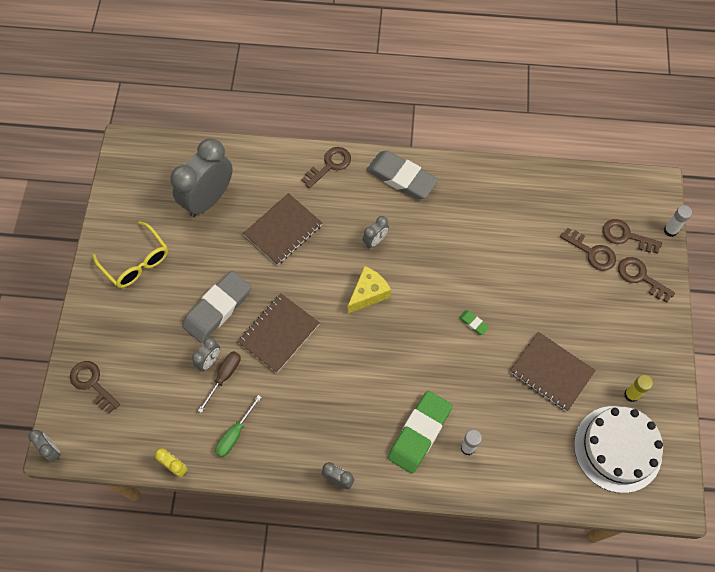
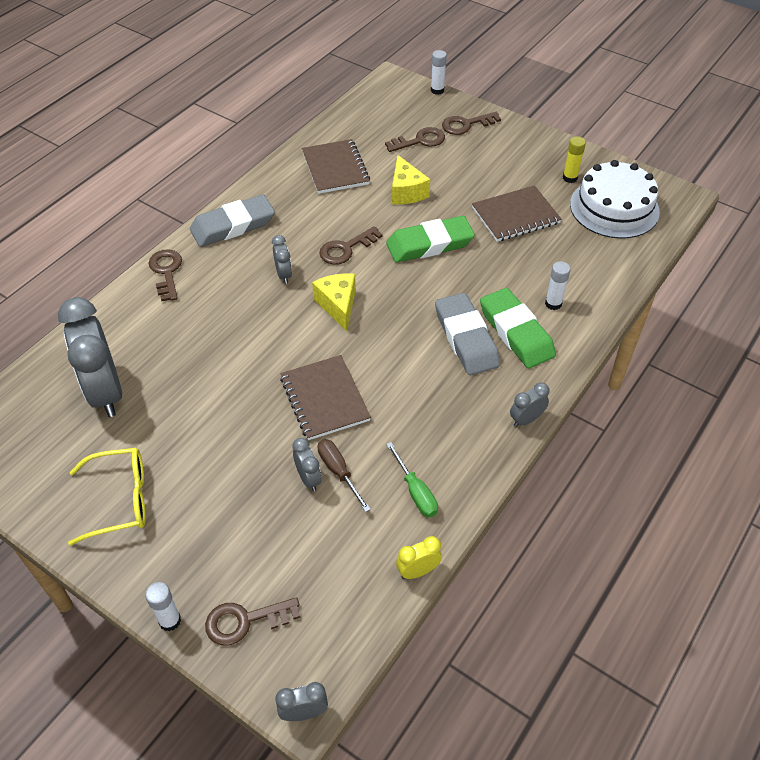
camera: 60 degrees left, 15 degrees down
grey eraser [182,271,251,343] -> grey eraser moved to [435,293,500,375]
brown notebook [243,193,322,265] -> brown notebook moved to [302,139,370,194]
green eraser [459,310,489,335] -> green eraser [386,216,475,263], size x2.48
brown key [603,219,662,254] -> brown key moved to [319,226,383,265]
none -> white glue stick [145,582,181,631]
none -> yellow cheese [392,155,430,204]

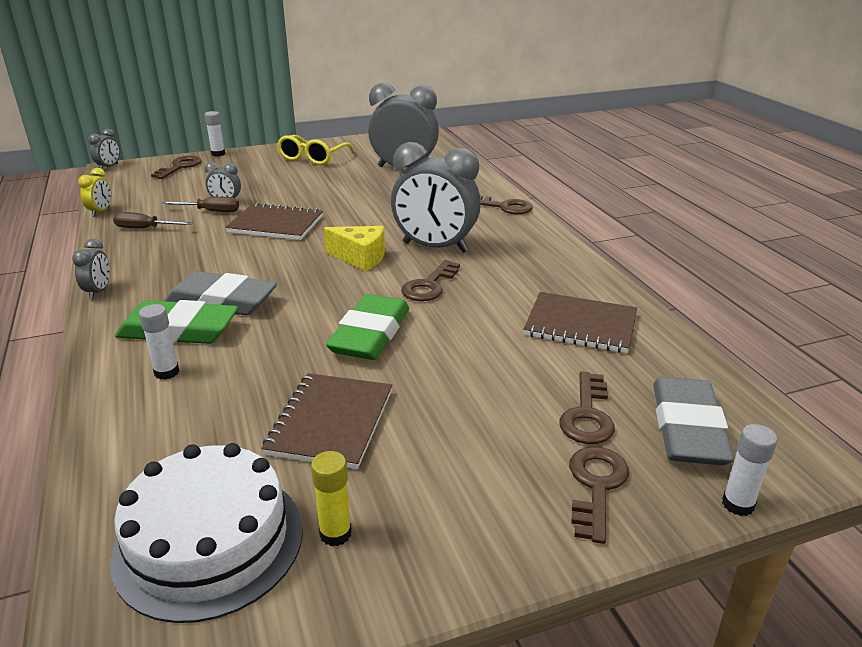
camera: 125 degrees right, 20 degrees down
grey eraser [190,194,275,247] -> grey eraser moved to [653,377,734,465]
grey clock [272,235,292,284] -> grey clock [391,142,481,253], size x2.25
brown key [319,226,383,265] -> brown key turned 150 degrees counterclockwise [401,260,460,301]
green screwdriver [386,442,438,517] -> brown screwdriver [113,212,193,228]
yellow cheese [392,155,430,204] -> none

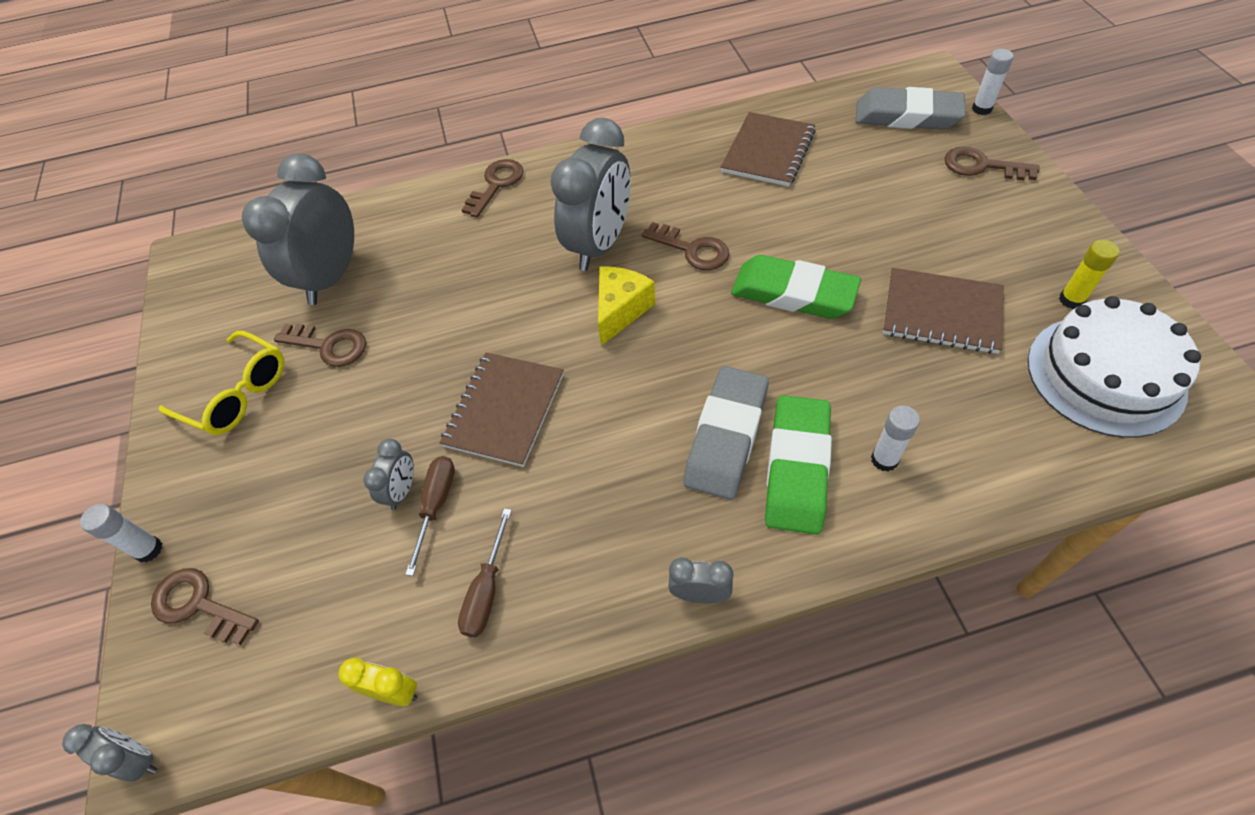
camera: 80 degrees left, 25 degrees up
brown key [559,371,615,444] -> brown key moved to [274,324,366,367]

